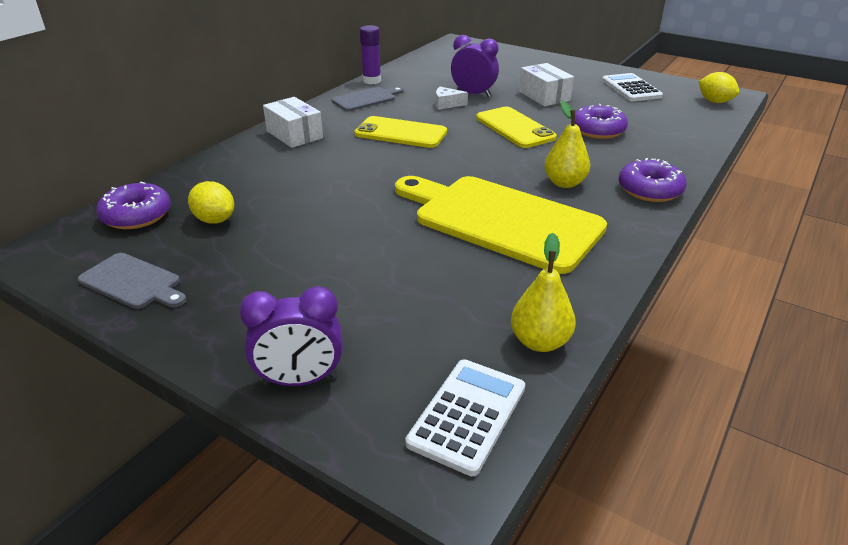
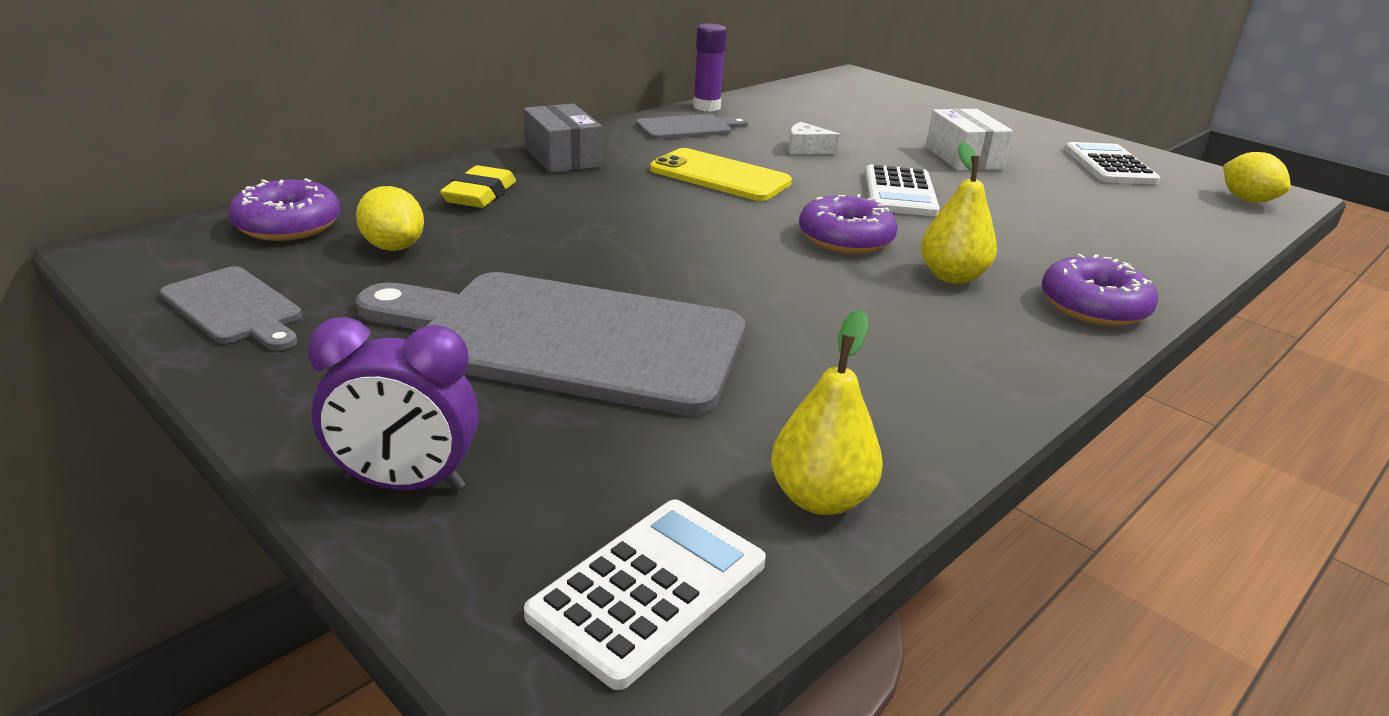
camera: 10 degrees right, 5 degrees down
white box [263,97,323,148] -> grey box [523,104,602,173]
yellow cutting board [395,176,607,274] -> none
purple clock [451,35,499,97] -> none
yellow phone [476,107,557,148] -> white calculator [865,164,940,216]
purple donut [571,104,628,139] -> purple donut moved to [799,194,898,254]
none -> grey cutting board [356,272,745,416]
none -> yellow eraser [440,165,516,208]

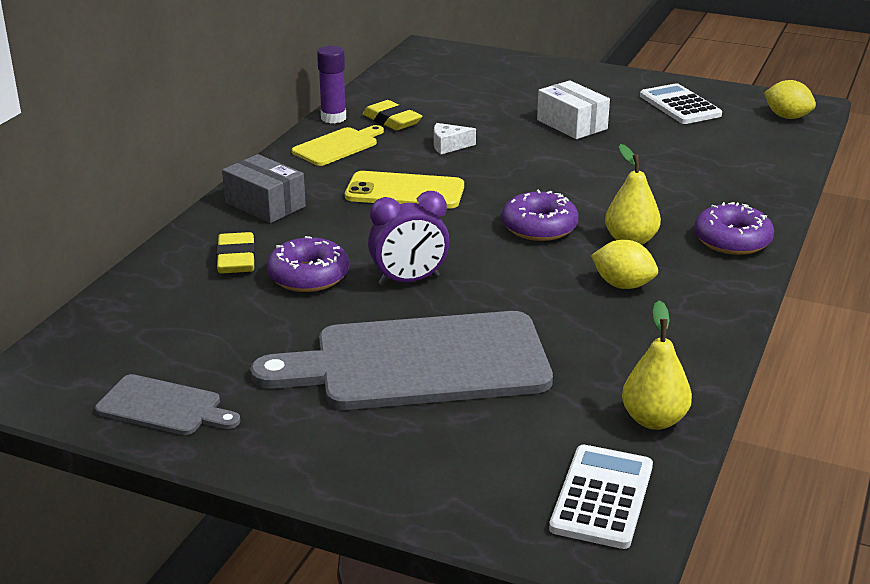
camera: 20 degrees left, 0 degrees up
purple donut [229,178,340,241] -> purple donut moved to [267,236,349,292]
purple clock [307,317,479,491] -> purple clock moved to [368,191,449,286]
yellow lemon [356,186,424,251] -> yellow lemon moved to [591,240,658,289]
grey cutting board [636,114,748,139] -> yellow cutting board [292,125,384,166]
white calculator [865,164,940,216] -> none
none -> yellow eraser [363,100,422,131]

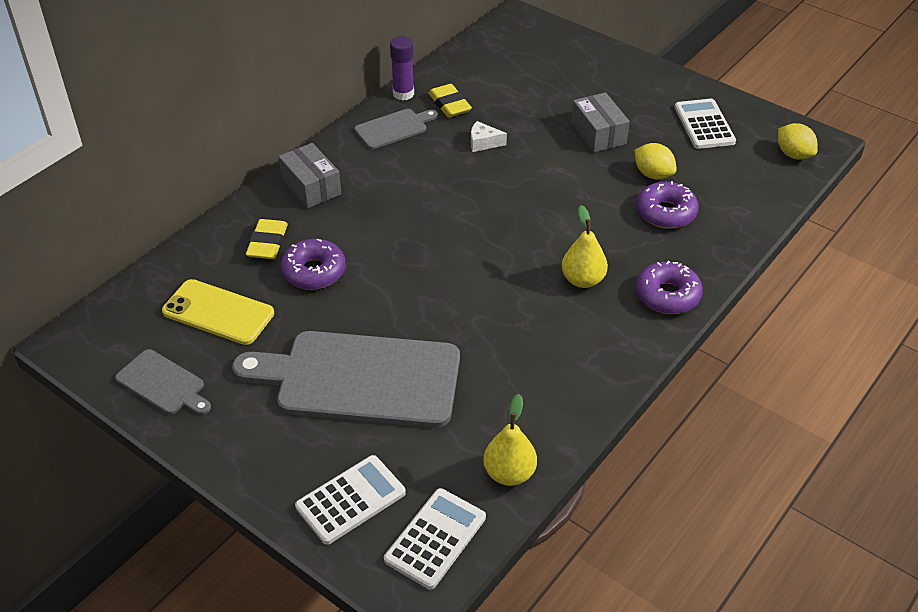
camera: 15 degrees right, 15 degrees up
yellow cutting board [292,125,384,166] -> grey cutting board [354,109,438,149]
yellow phone [345,171,464,209] -> yellow phone moved to [162,279,274,345]
purple clock [368,191,449,286] -> none
purple donut [502,190,578,241] -> purple donut moved to [636,181,699,229]
white box [537,80,610,139] -> grey box [571,92,630,153]
yellow lemon [591,240,658,289] -> yellow lemon moved to [635,143,677,179]
none -> white calculator [295,455,406,545]

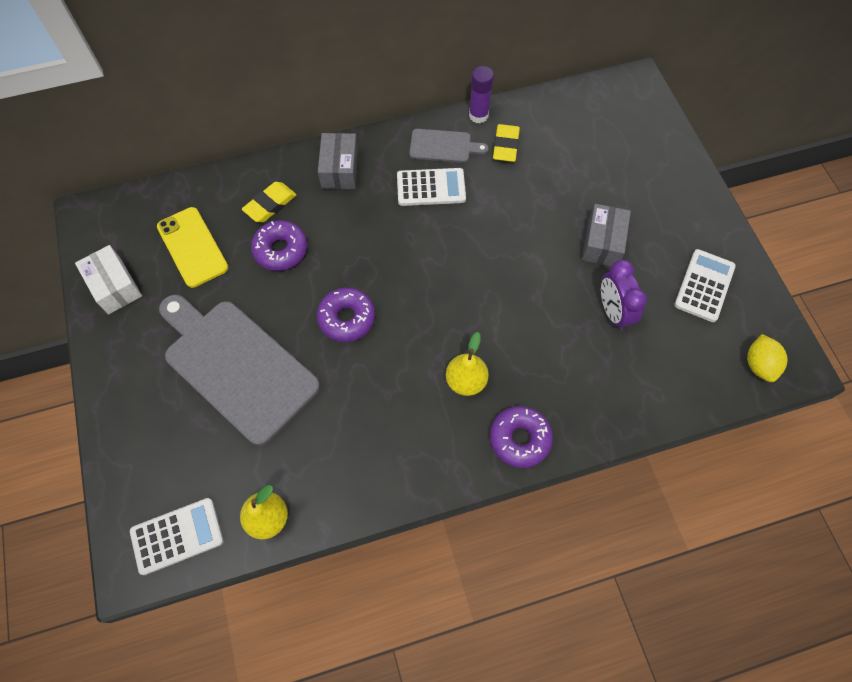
camera: 35 degrees right, 20 degrees up
grey cutting board [115,349,211,415] -> white box [75,245,142,314]
white calculator [295,455,406,545] -> white calculator moved to [397,168,466,206]
white cheese [471,121,507,152] -> none
yellow lemon [635,143,677,179] -> purple clock [601,260,647,331]
purple donut [636,181,699,229] -> purple donut moved to [317,288,375,342]

